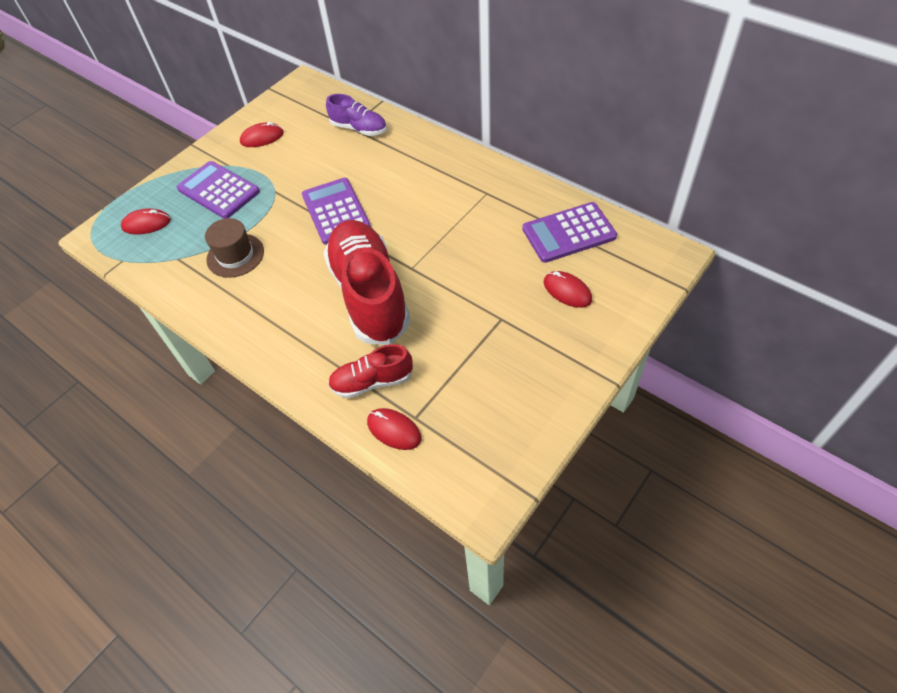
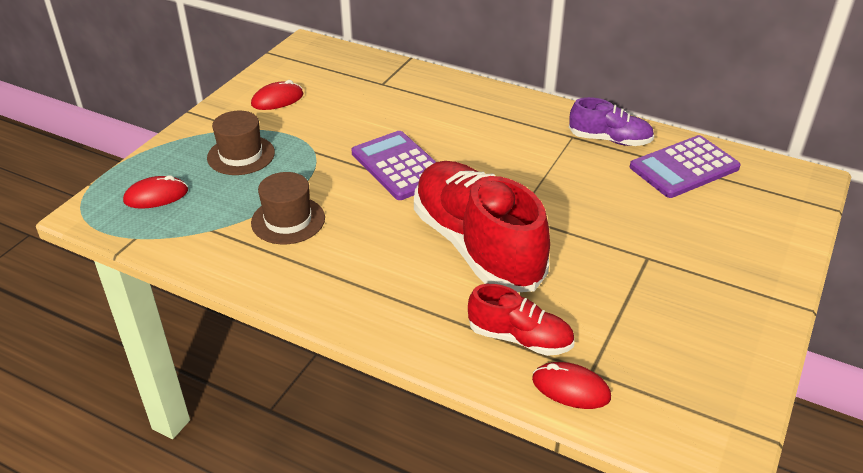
camera: 15 degrees left, 15 degrees down
purple calculator [177,161,260,219] -> brown hat [207,111,275,175]
purple shoe [326,94,387,136] -> purple shoe moved to [569,97,654,146]
red shoe [328,344,413,398] -> red shoe turned 135 degrees counterclockwise [468,284,575,356]
red mouse [544,271,592,308] -> none

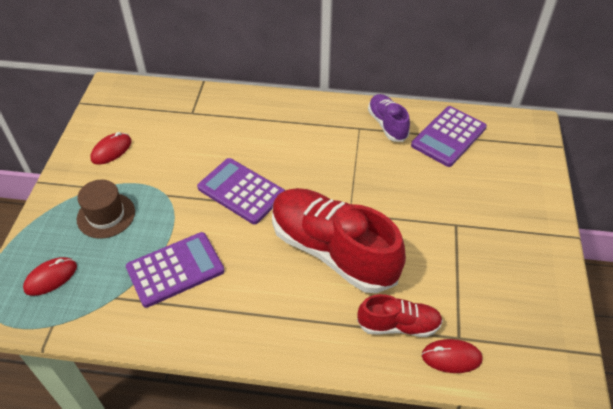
camera: 20 degrees left, 10 degrees up
brown hat [251,172,325,244] -> purple calculator [126,232,225,308]
purple shoe [569,97,654,146] -> purple shoe turned 105 degrees counterclockwise [368,94,410,142]

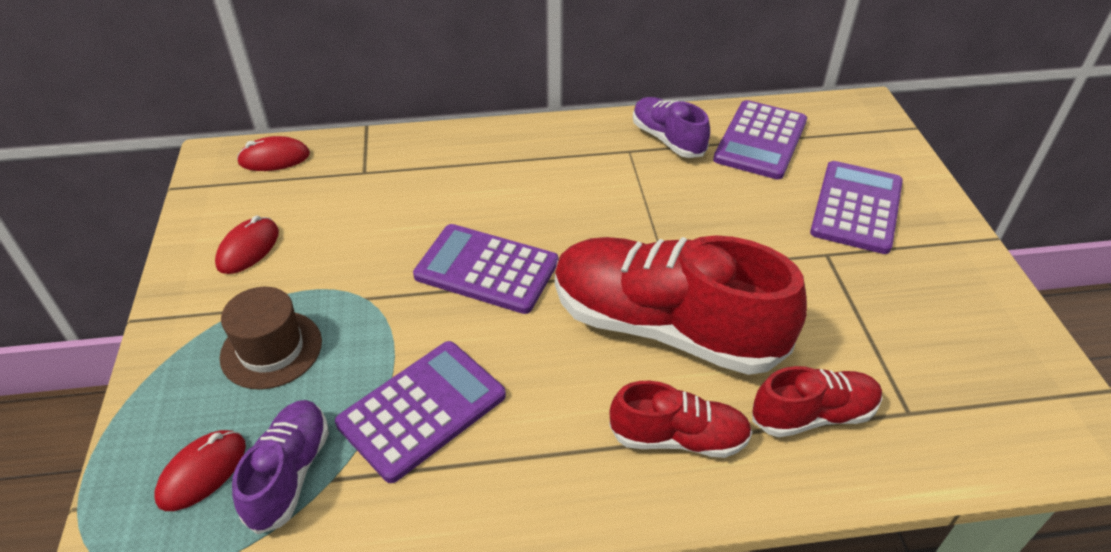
camera: 15 degrees left, 5 degrees down
red mouse [422,339,483,373] -> red mouse moved to [237,136,310,171]
none -> purple shoe [232,400,329,534]
none -> red shoe [609,381,752,458]
none -> purple calculator [810,161,903,254]

